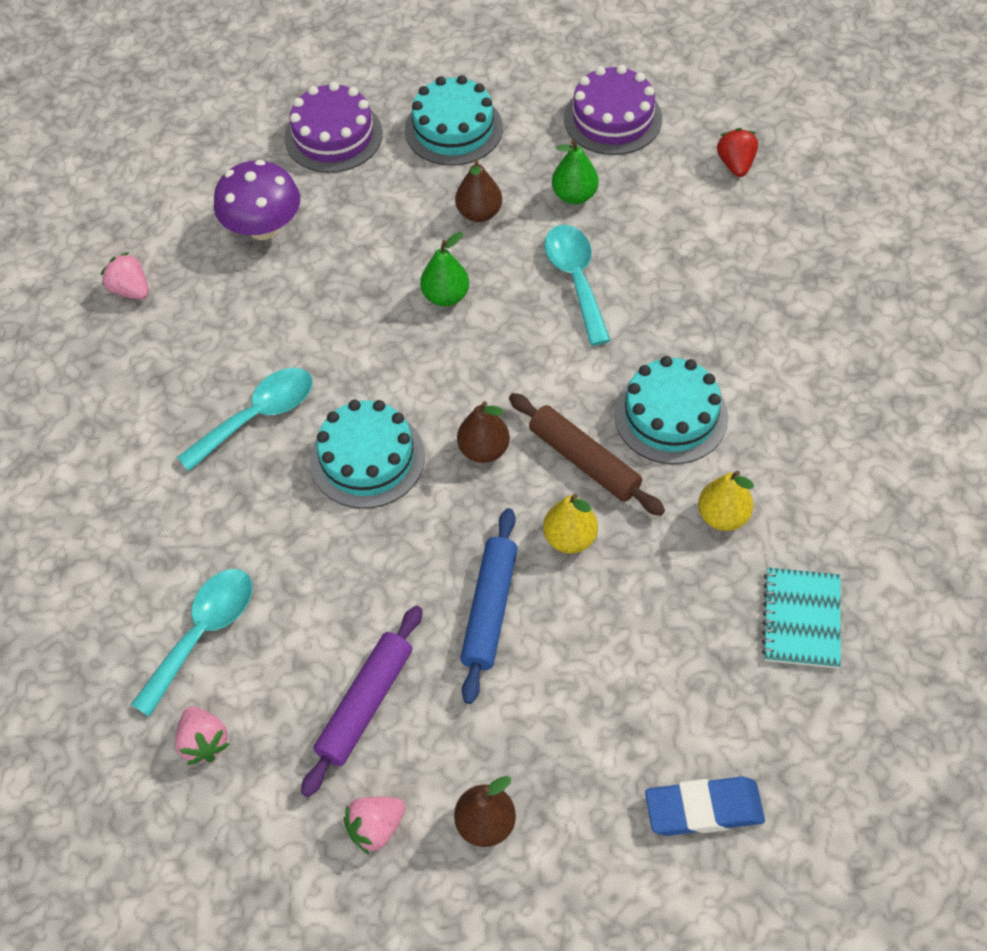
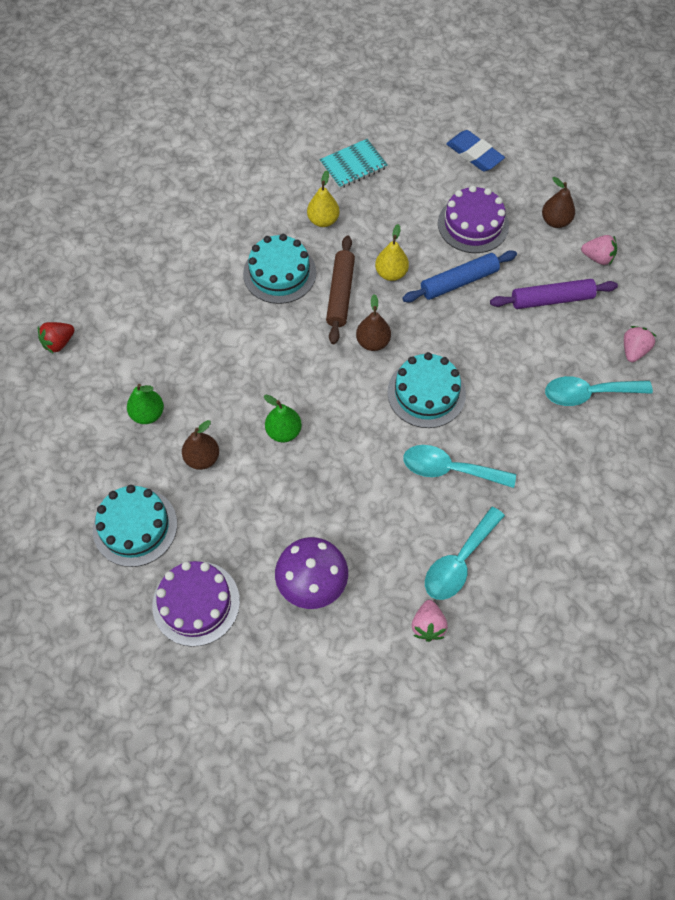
camera: 130 degrees left, 5 degrees up
turquoise spoon [544,225,611,346] -> turquoise spoon moved to [425,507,505,600]
purple cake [564,65,662,155] -> purple cake moved to [438,185,509,253]

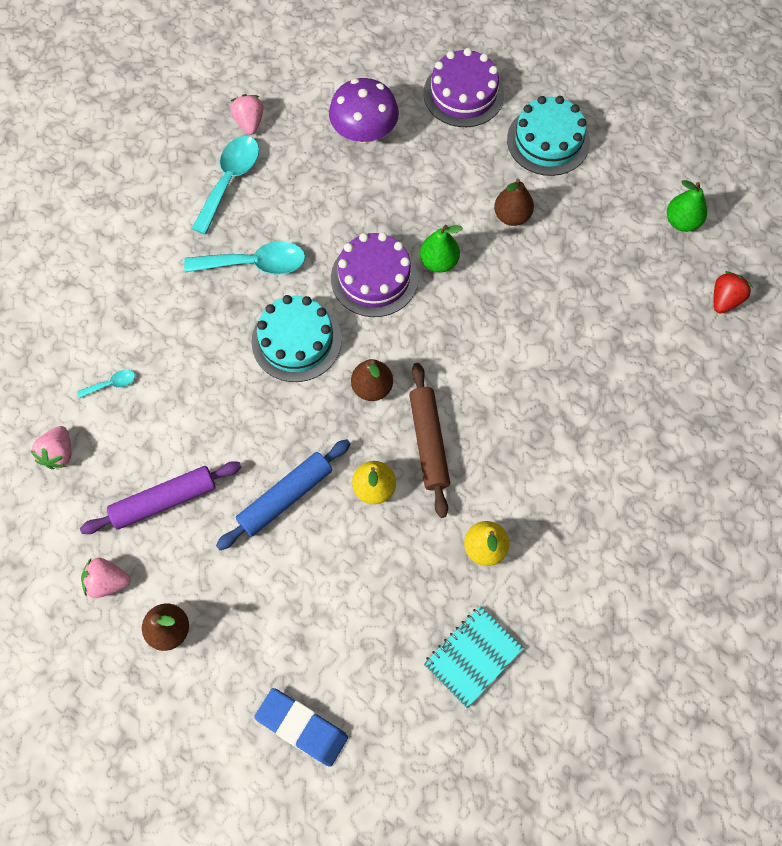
camera: 165 degrees right, 5 degrees up
green pear [127,384,164,424] -> green pear moved to [667,180,707,232]
turquoise cake [243,234,316,304] -> none
purple cake [438,185,509,253] -> purple cake moved to [331,232,418,317]
turquoise spoon [545,376,653,406] -> turquoise spoon [77,370,135,398], size x0.47

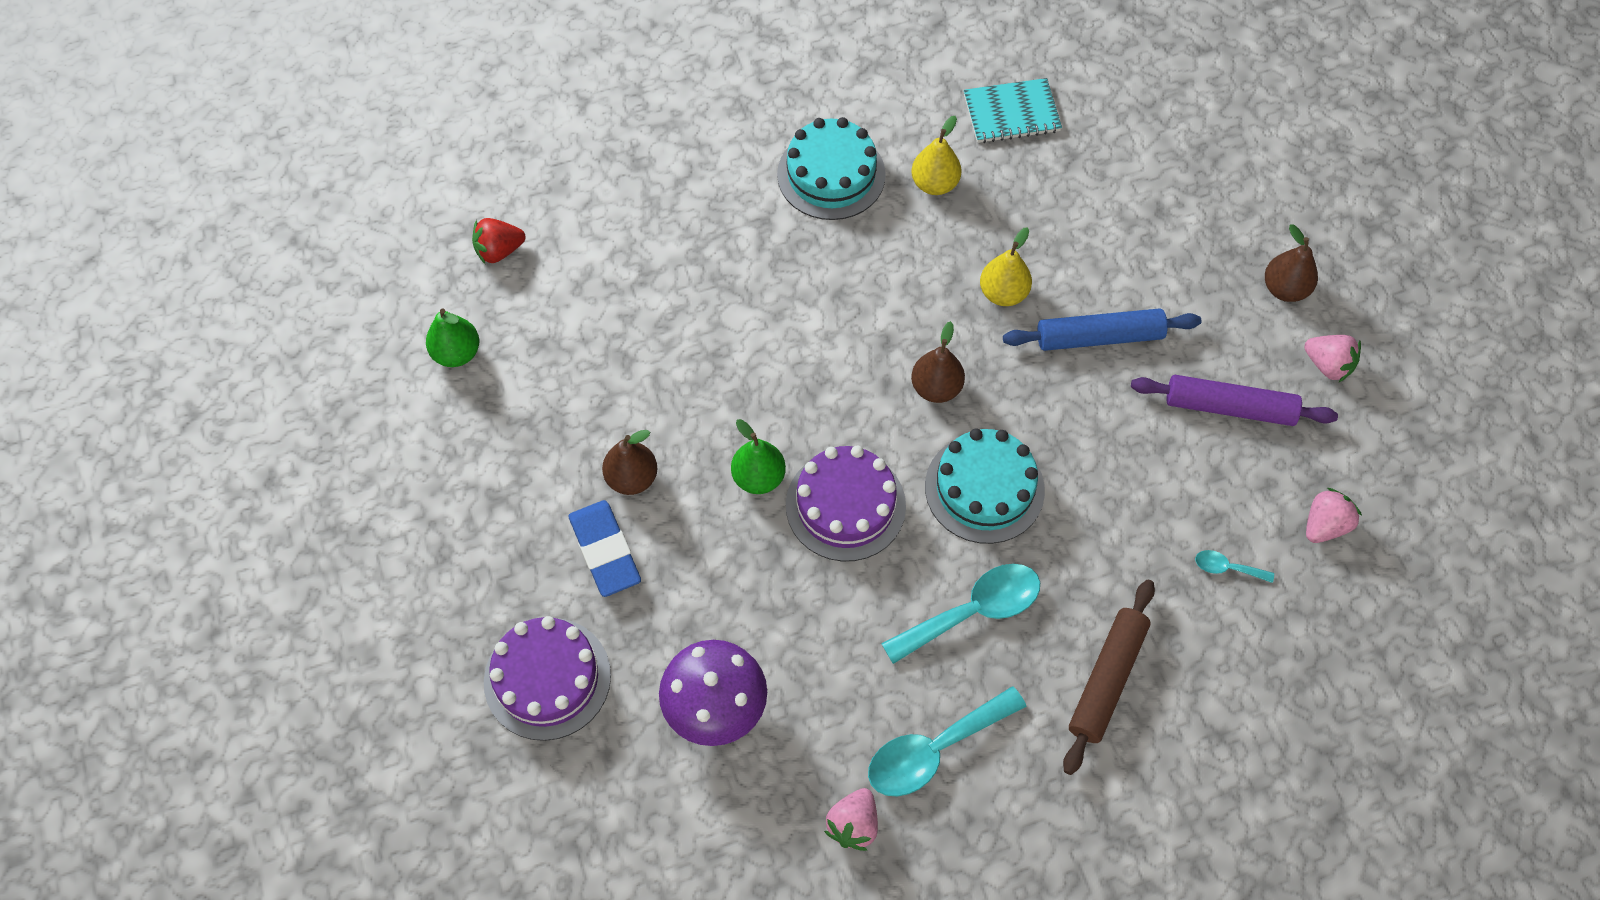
camera: 145 degrees left, 5 degrees down
turquoise spoon [184,241,306,275] -> turquoise spoon turned 120 degrees clockwise [881,564,1040,664]
blue eraser [254,688,348,767] -> blue eraser moved to [569,500,641,597]
brown rolling pin [409,363,450,518] -> brown rolling pin moved to [1063,580,1155,775]
turquoise cake [507,96,590,176] -> turquoise cake moved to [777,117,886,220]

